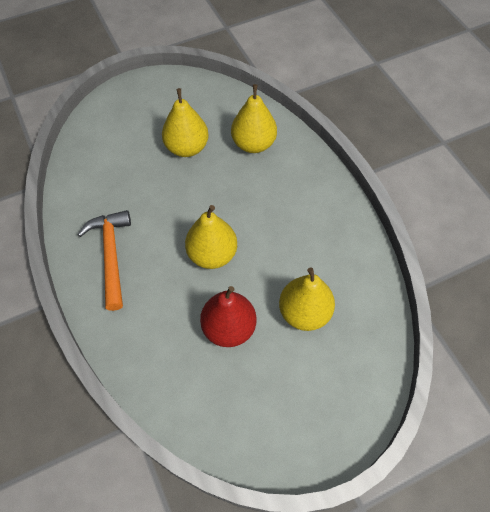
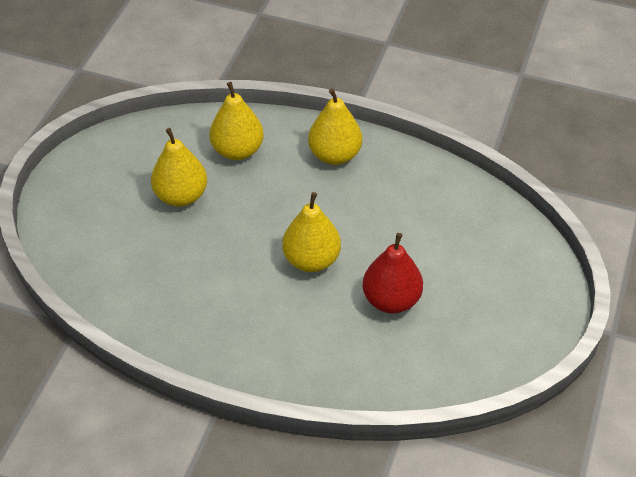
camera: 45 degrees left, 10 degrees down
orange hammer [78,210,131,311] -> none
yellow pear [279,267,335,331] -> yellow pear moved to [308,89,362,165]

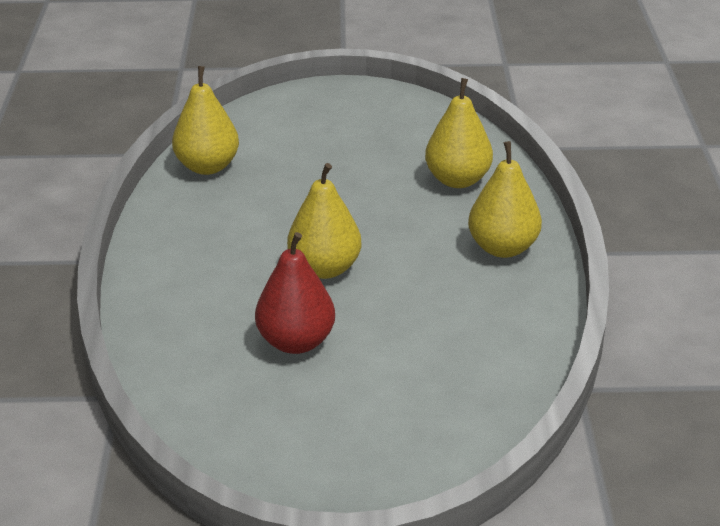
camera: 70 degrees right, 15 degrees down
yellow pear [151,128,207,207] -> yellow pear moved to [172,66,239,175]

